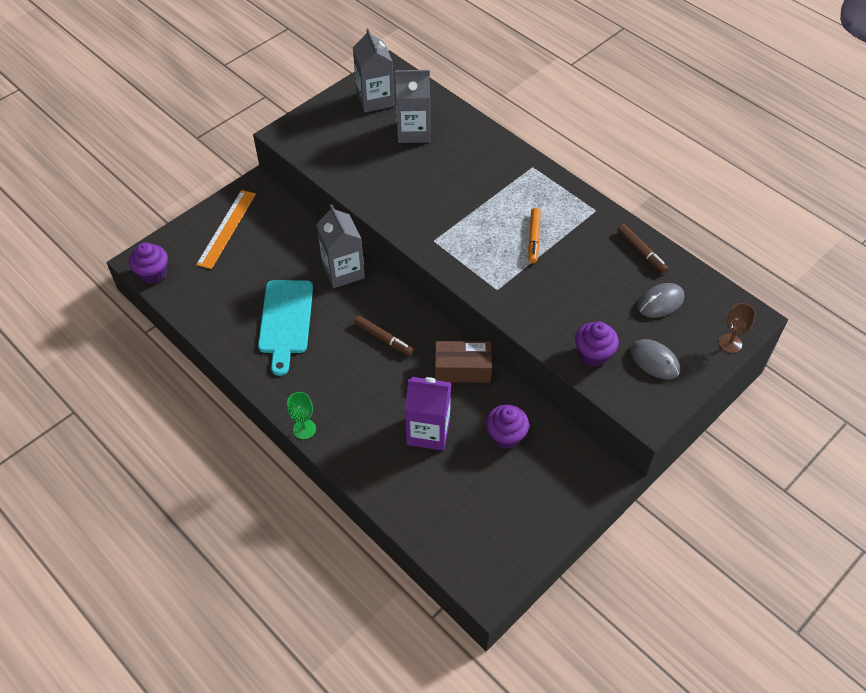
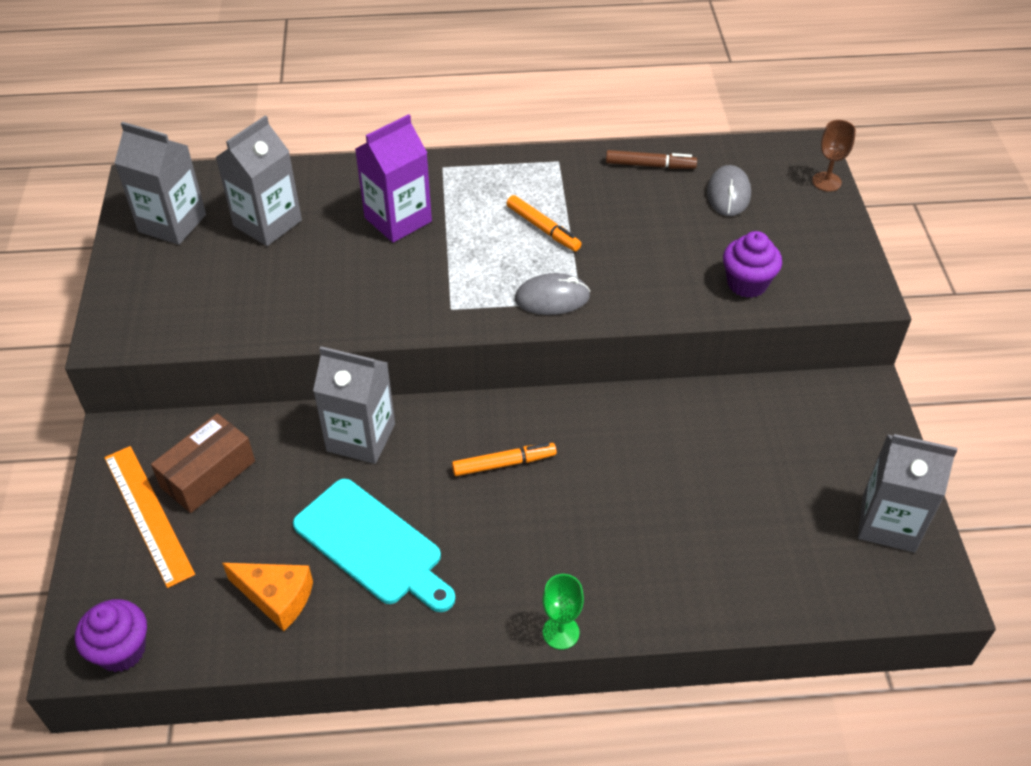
camera: 50 degrees left, 5 degrees down
brown marker [354,316,413,356] -> orange marker [452,443,557,476]
purple carton [405,377,451,451] -> purple carton moved to [355,114,432,243]
brown box [435,341,492,383] -> brown box moved to [151,414,255,513]
purple cupcake [486,405,529,449] -> none
grey mouse [630,339,680,379] -> grey mouse moved to [515,273,590,315]
none -> orange cheese [222,563,313,631]
none -> grey carton [858,434,957,552]

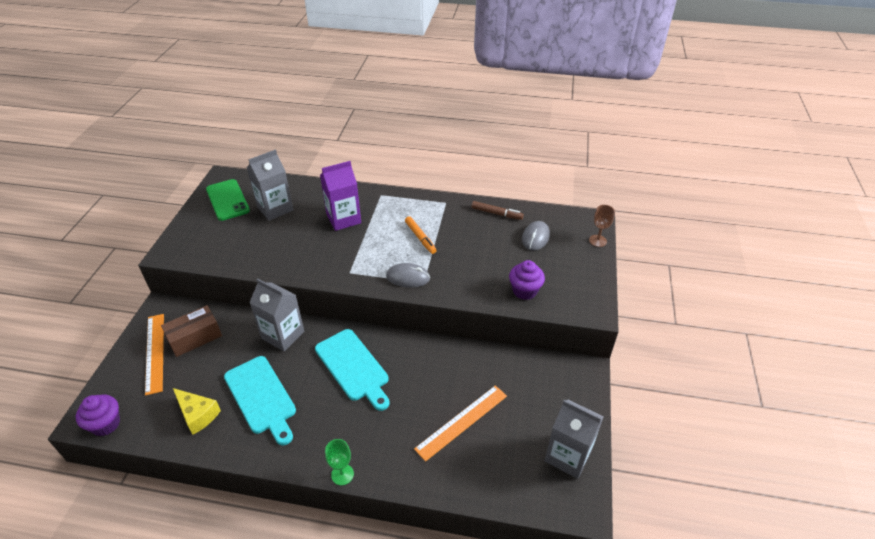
camera: 15 degrees right, 5 degrees down
grey carton [114,122,206,245] -> green phone [206,179,250,221]
orange cheese [222,563,313,631] -> yellow cheese [173,388,221,435]
orange marker [452,443,557,476] -> turquoise cutting board [315,329,390,411]
none -> orange ruler [414,385,507,462]

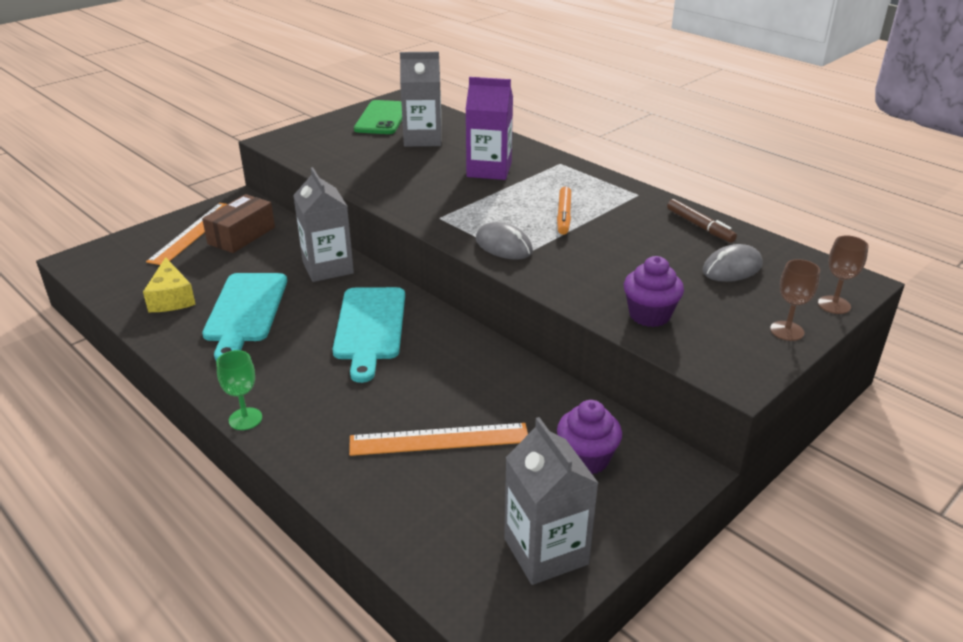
camera: 35 degrees right, 10 degrees down
purple cupcake [76,395,120,436] -> purple cupcake moved to [557,400,622,474]
brown box [161,305,222,357] -> brown box turned 60 degrees counterclockwise [202,194,275,253]
none -> brown goblet [770,259,820,341]

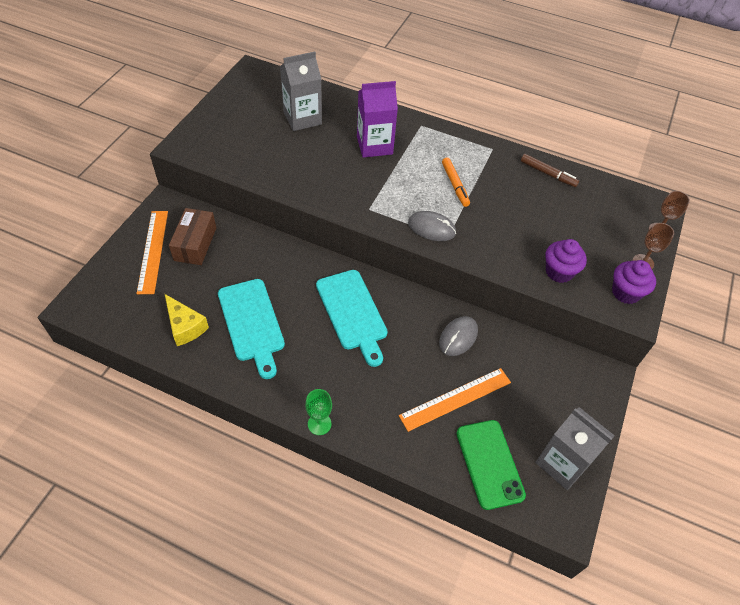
camera: 25 degrees left, 20 degrees up
grey carton [293,167,354,282] -> none
green phone [354,100,402,134] -> green phone moved to [457,420,526,510]
purple cupcake [557,400,622,474] -> purple cupcake moved to [612,260,656,304]
grey mouse [702,244,763,282] -> grey mouse moved to [439,316,478,356]

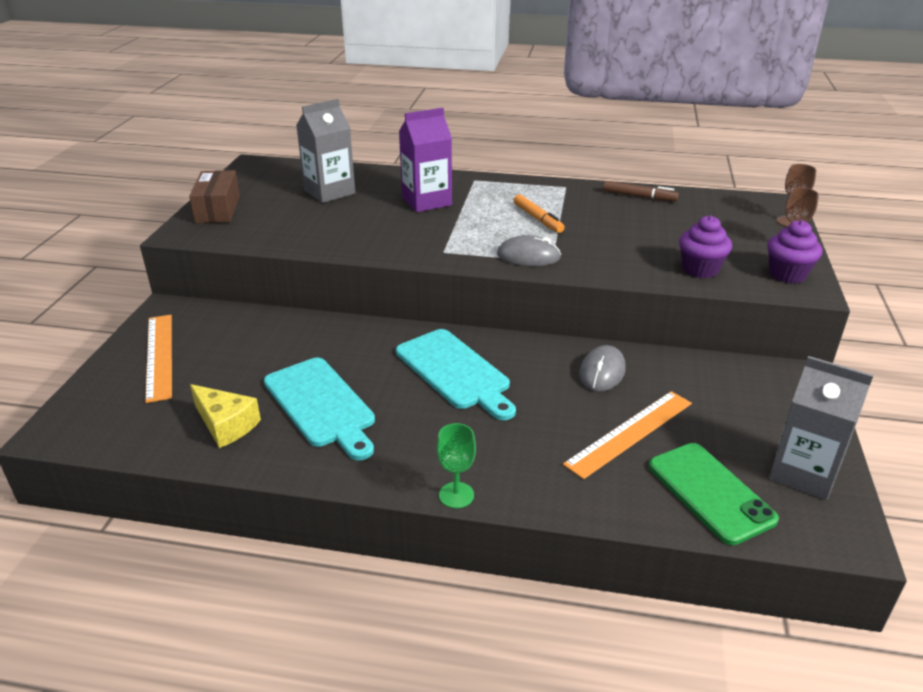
camera: 10 degrees left, 20 degrees down
brown box [169,208,216,265] -> brown box moved to [189,170,240,223]

